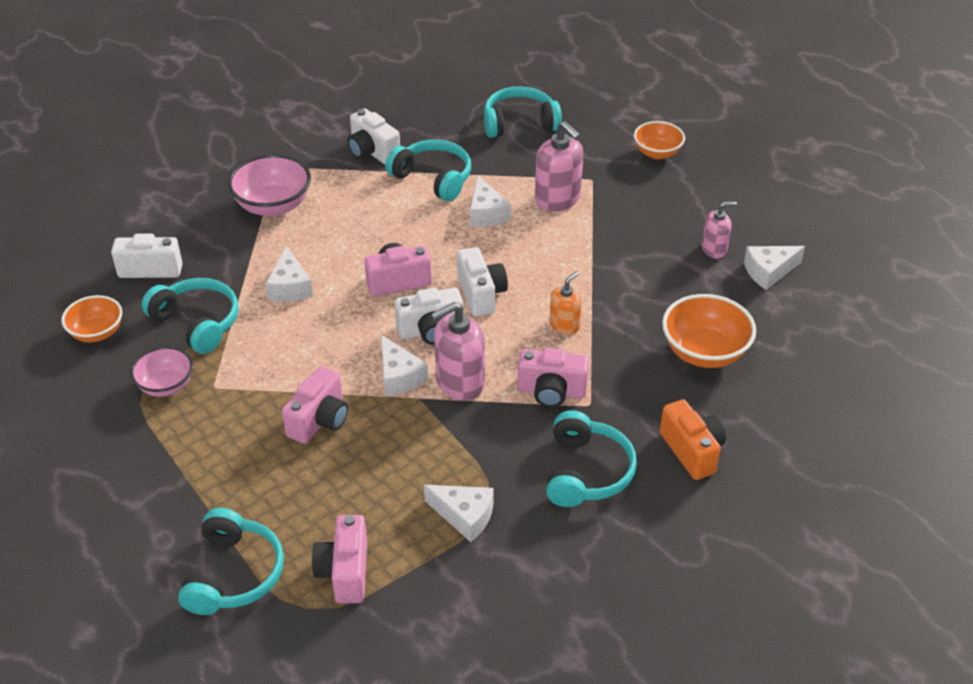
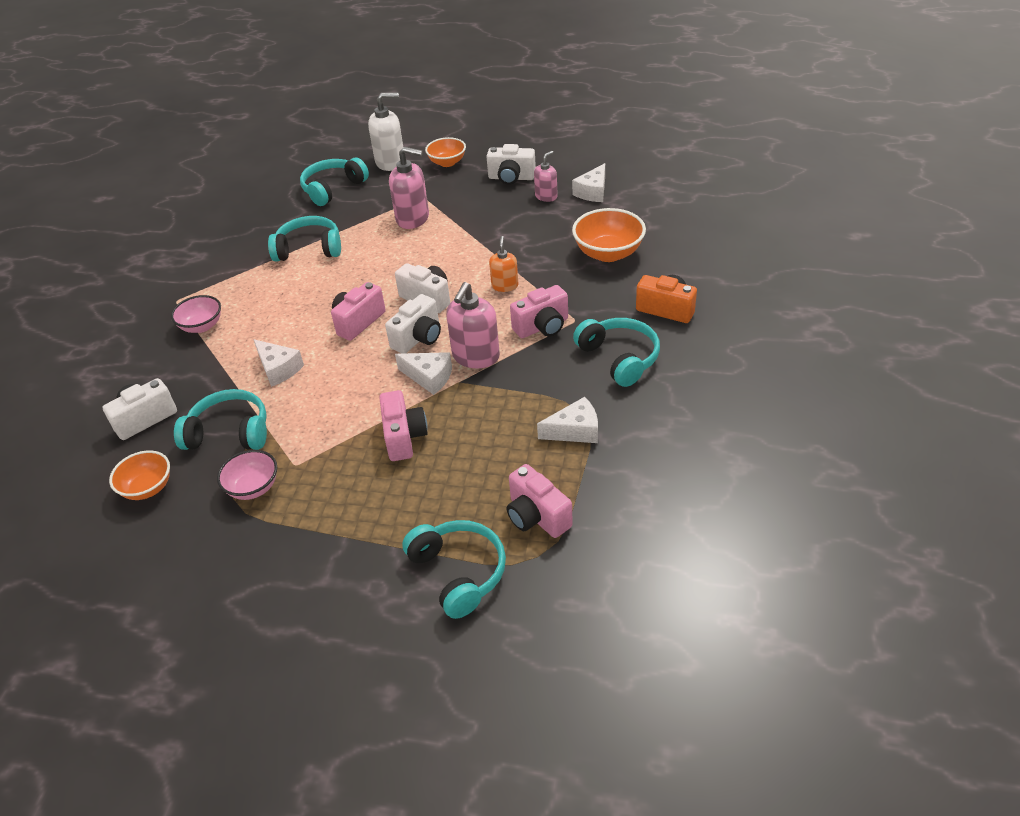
camera: 35 degrees left, 0 degrees up
pink bowl [228,154,311,216] -> pink bowl [171,295,221,333], size x0.65
white camera [348,108,400,164] -> white camera moved to [486,144,536,185]
white cheese [470,176,511,227] -> none
none -> white soap dispenser [368,93,403,171]

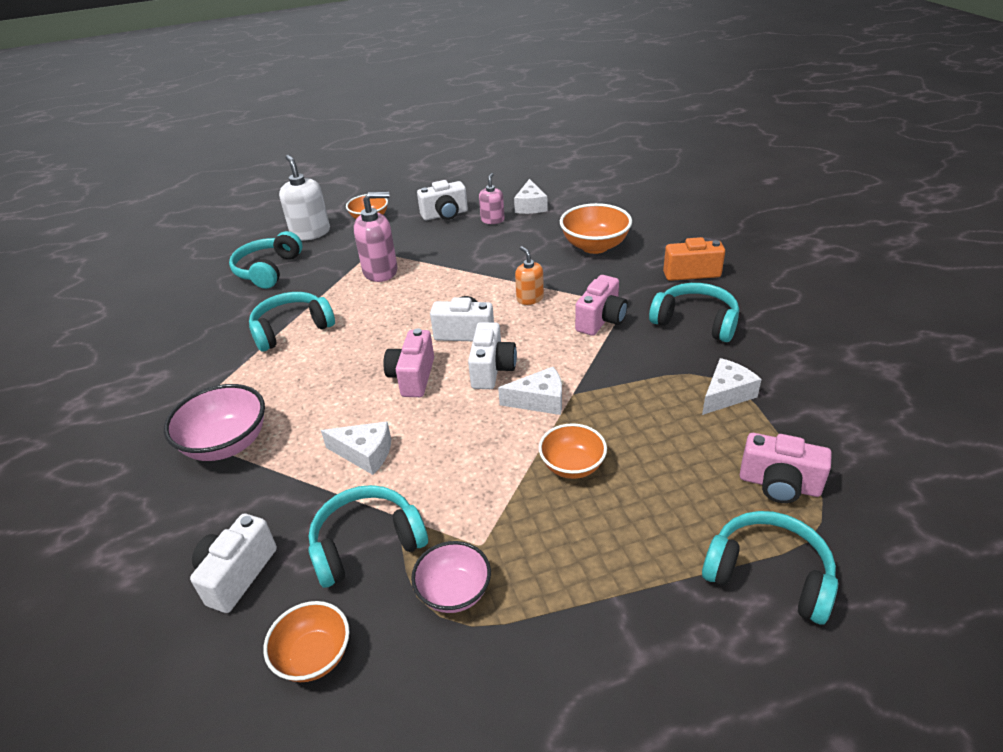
camera: 30 degrees left, 5 degrees down
pink bowl [171,295,221,333] -> pink bowl [164,384,265,461], size x1.53
white soap dispenser [368,93,403,171] -> white soap dispenser turned 75 degrees counterclockwise [279,155,330,241]
pink camera [379,390,428,461] -> orange bowl [539,423,607,479]
pink soap dispenser [446,282,500,368] -> none

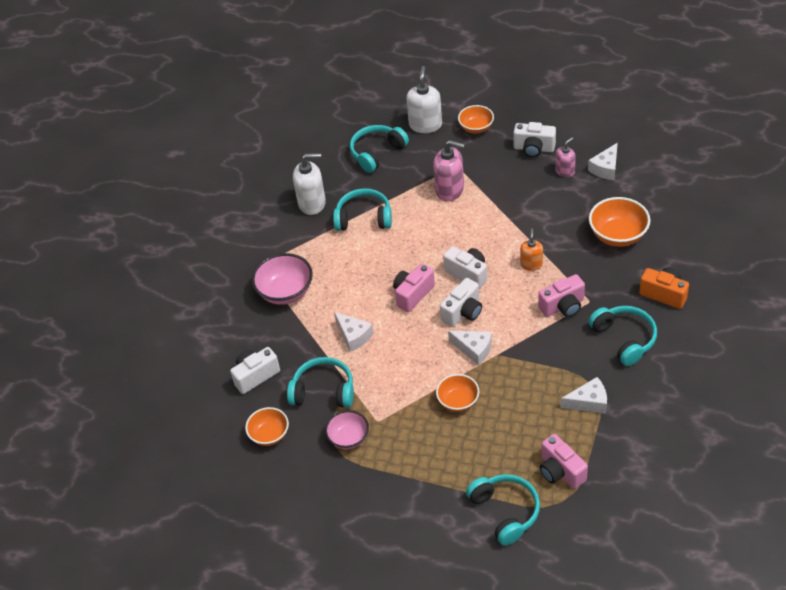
camera: 35 degrees right, 10 degrees up
none -> white soap dispenser [293,153,326,215]

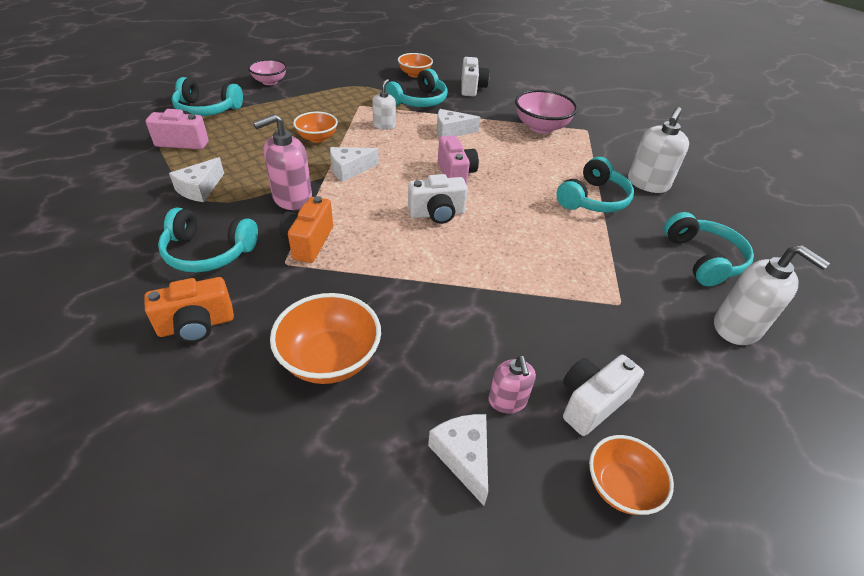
camera: 120 degrees right, 5 degrees down
pink bowl [325,410,369,449] -> pink bowl moved to [248,59,287,85]
pink soap dispenser [433,140,465,201] -> pink soap dispenser moved to [253,114,312,210]
white camera [440,278,482,327] -> none
orange bowl [458,105,494,133] -> orange bowl moved to [589,435,674,515]
orange soap dispenser [520,228,543,271] -> none
pink camera [538,274,585,317] -> orange camera [279,196,333,263]
none -> white soap dispenser [372,79,396,130]

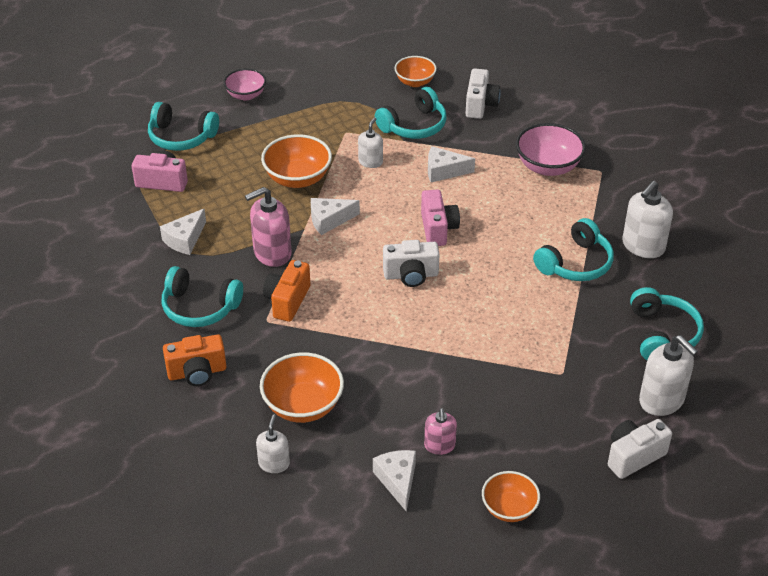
camera: 10 degrees right, 0 degrees up
orange bowl [293,112,338,143] -> orange bowl [261,134,332,188], size x1.53
white camera [563,355,644,436] -> white camera moved to [608,419,672,479]
none -> white soap dispenser [256,414,290,473]

